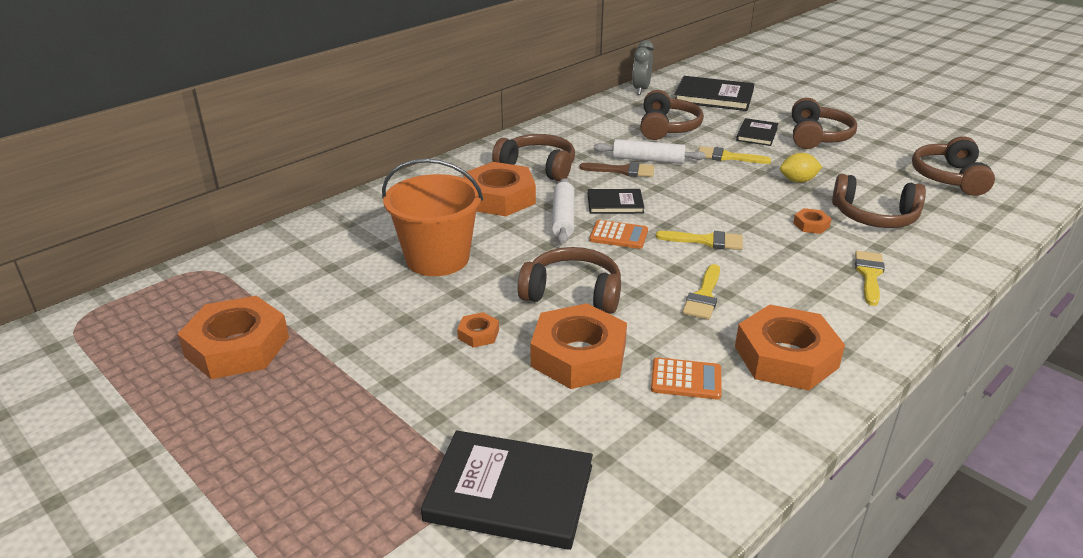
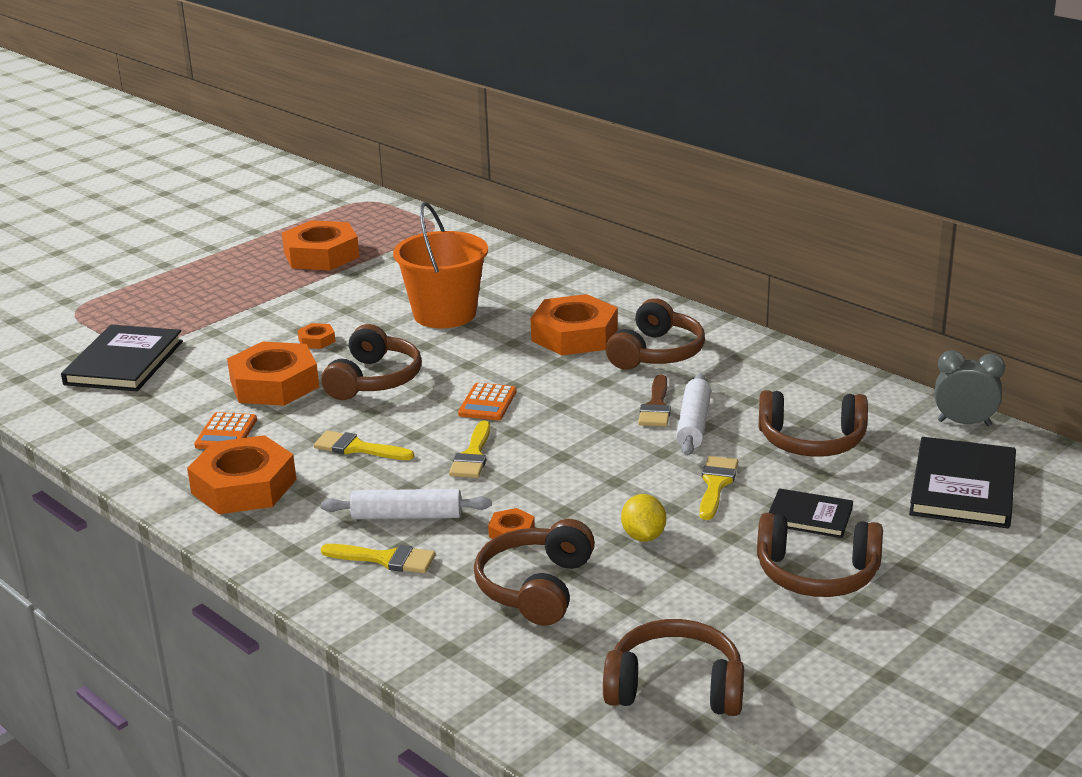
camera: 90 degrees right, 5 degrees down
white rolling pin [552,178,575,244] -> white rolling pin moved to [321,489,492,520]
black book [588,189,645,214] -> none

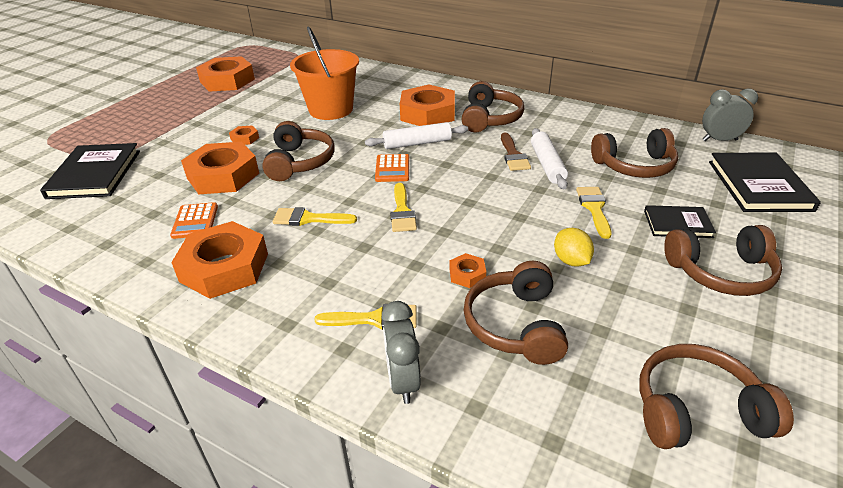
camera: 15 degrees left, 10 degrees up
white rolling pin [321,489,492,520] -> white rolling pin moved to [365,122,468,149]
none -> grey clock [381,301,421,404]

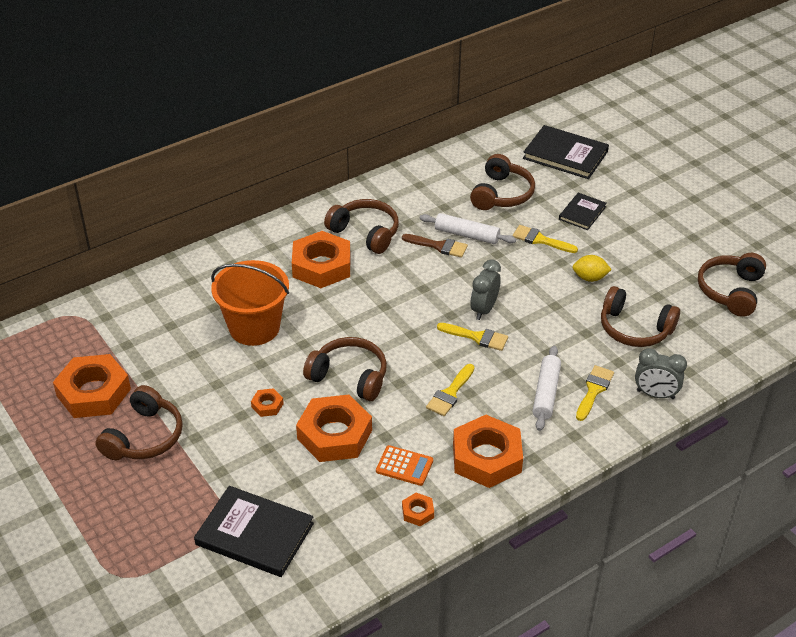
camera: 65 degrees left, 5 degrees up
white rolling pin [365,122,468,149] -> white rolling pin moved to [533,346,561,431]
orange calculator [375,154,409,182] -> none
orange nut [449,253,486,288] -> orange nut moved to [402,493,434,526]
brown headphones [664,225,782,296] -> brown headphones moved to [95,385,183,460]
grey clock [702,89,758,141] -> grey clock moved to [470,260,501,320]

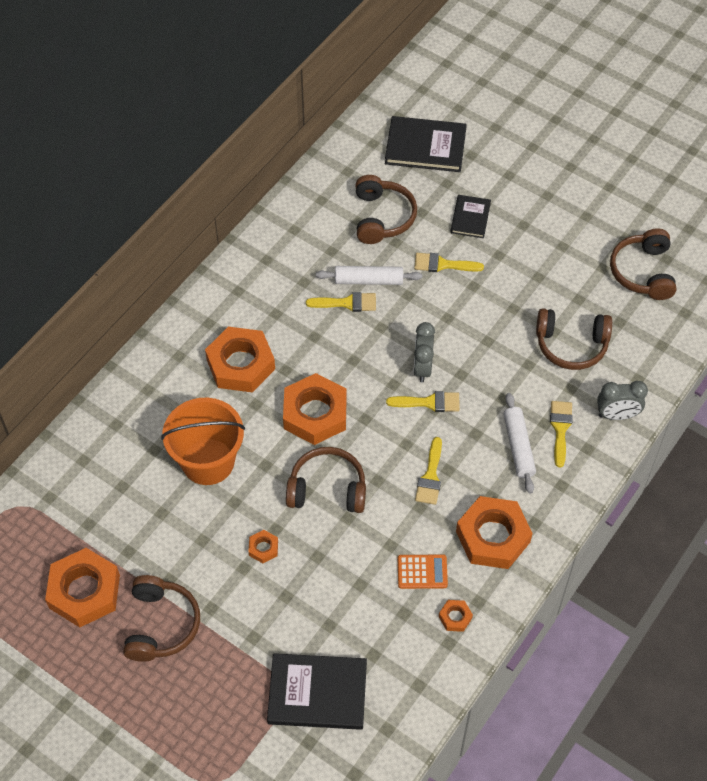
camera: 20 degrees left, 15 degrees up
orange nut [296,395,372,462] -> orange nut moved to [283,373,347,445]
brown headphones [324,199,399,254] -> none
brown brush [402,234,468,258] -> yellow brush [306,292,376,312]
yellow lemon [572,255,612,282] -> none

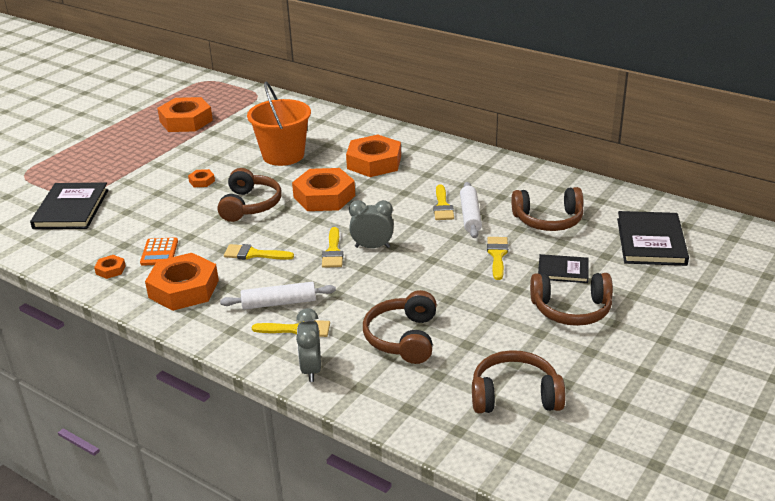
camera: 90 degrees right, 25 degrees down
brown headphones [123,575,200,662] -> brown headphones moved to [530,273,613,326]

